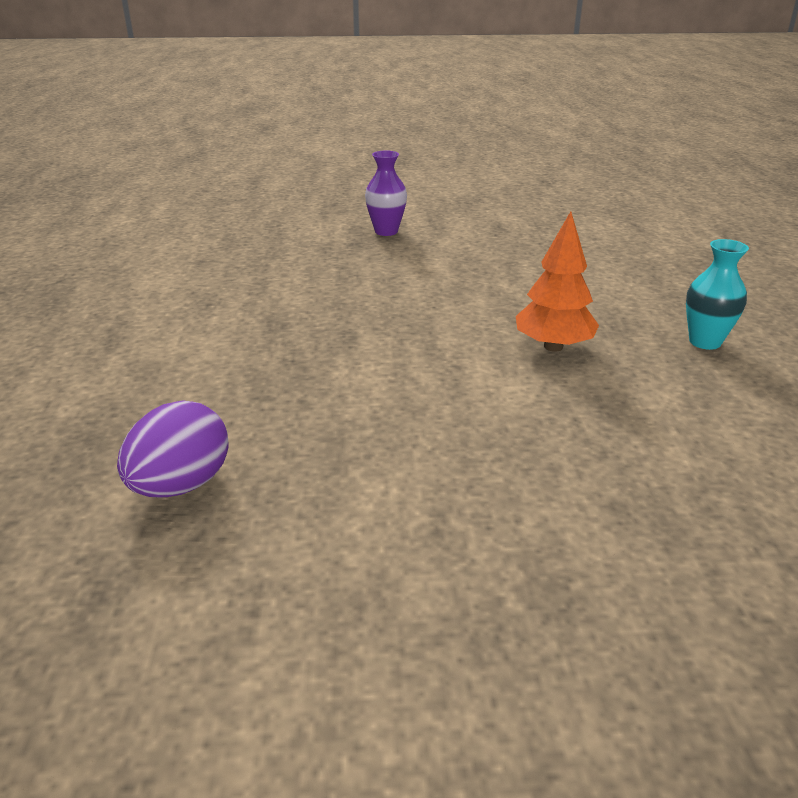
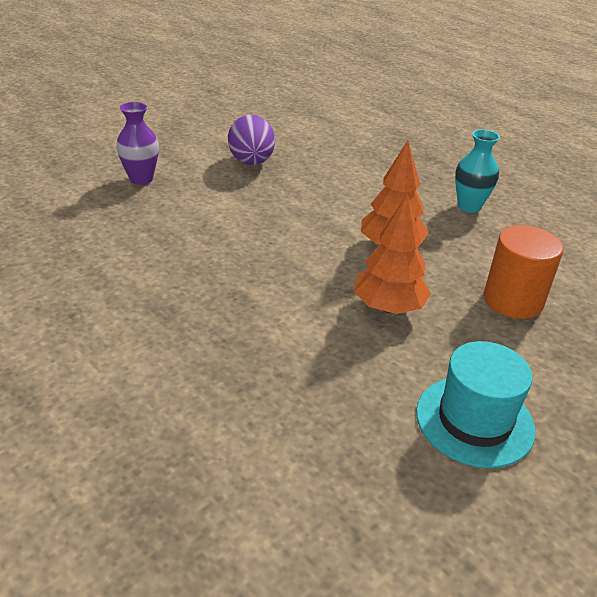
camera: 40 degrees left, 5 degrees up
purple egg [117,400,229,498] -> purple egg moved to [228,115,275,165]
none -> orange tree [354,194,431,314]
none -> turquoise hat [416,341,535,468]
none -> orange cylinder [484,225,564,319]

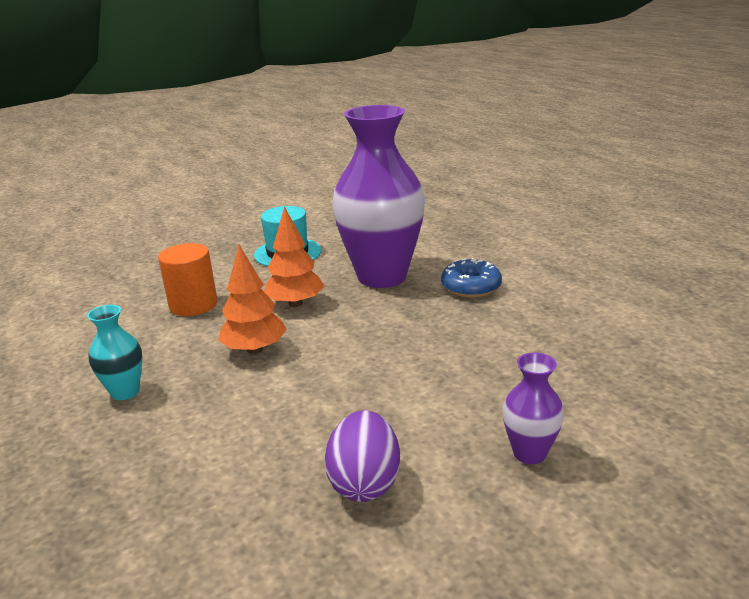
camera: 165 degrees left, 10 degrees down
none -> purple vase [332,105,425,288]
none -> blue donut [441,258,502,298]

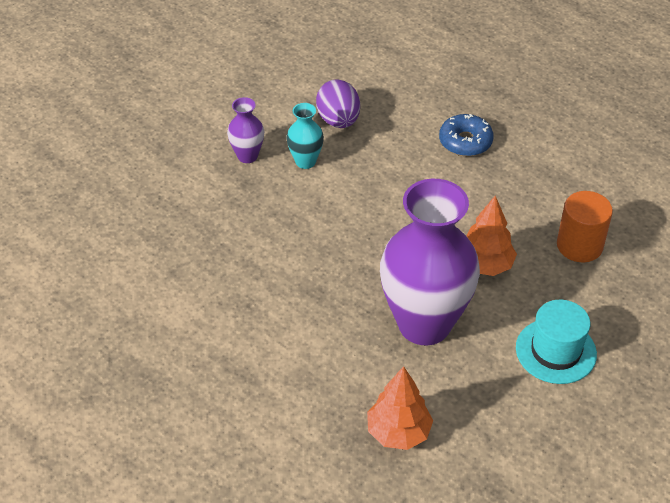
camera: 160 degrees right, 20 degrees up
turquoise vase [87,305,142,400] -> turquoise vase moved to [287,103,324,169]
orange tree [218,245,287,354] -> orange tree moved to [367,366,433,450]
blue donut [441,258,502,298] -> blue donut moved to [439,114,494,156]

